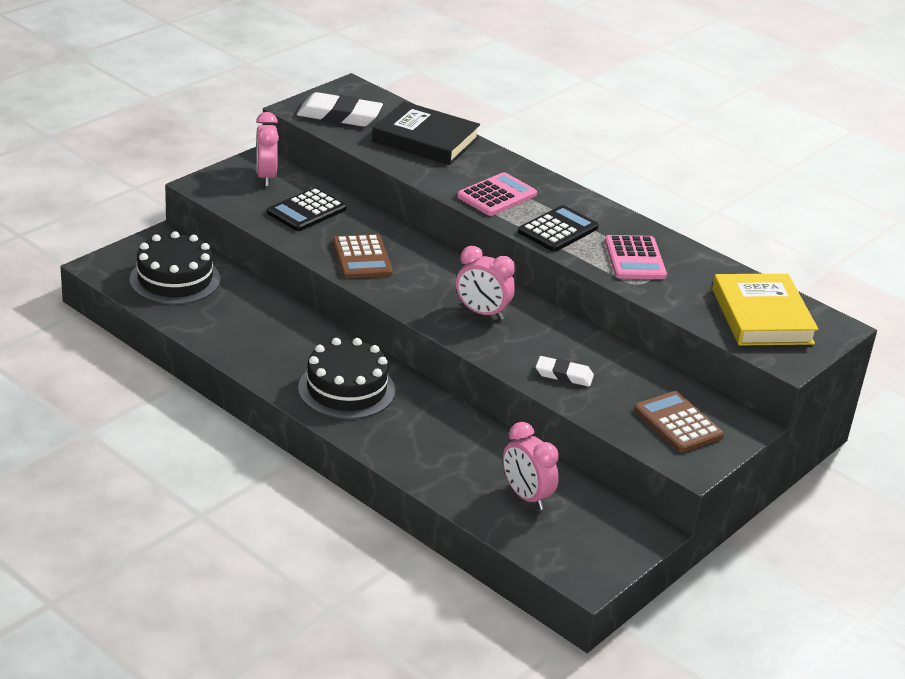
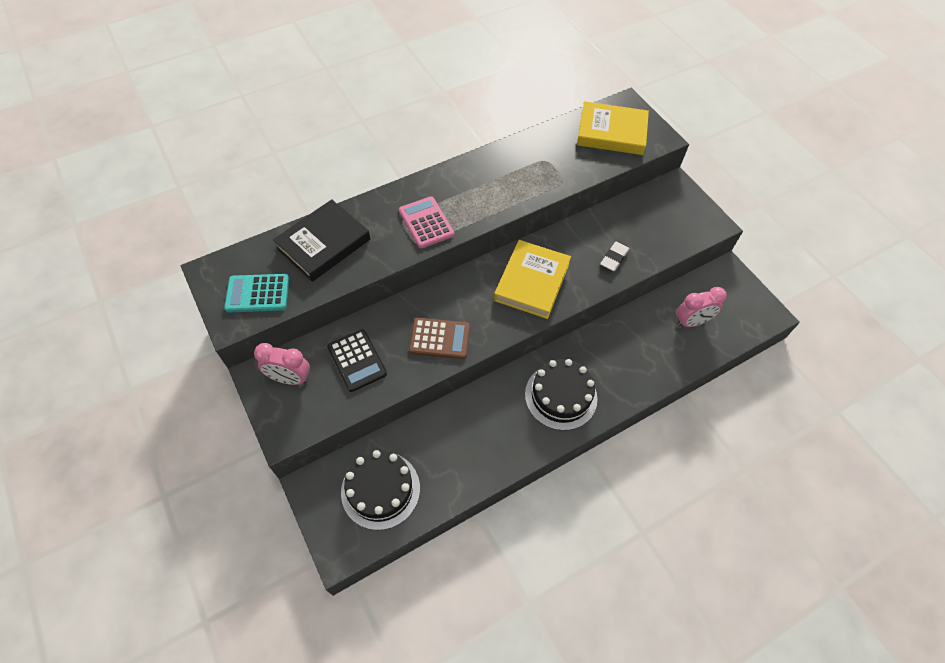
camera: 70 degrees left, 25 degrees up
white eraser [297,92,383,127] -> turquoise calculator [224,274,289,313]
pink clock [456,246,515,320] -> yellow book [494,240,571,319]
black calculator [518,205,599,252] -> none
pink calculator [605,235,667,279] -> none
brown calculator [634,391,724,452] -> none

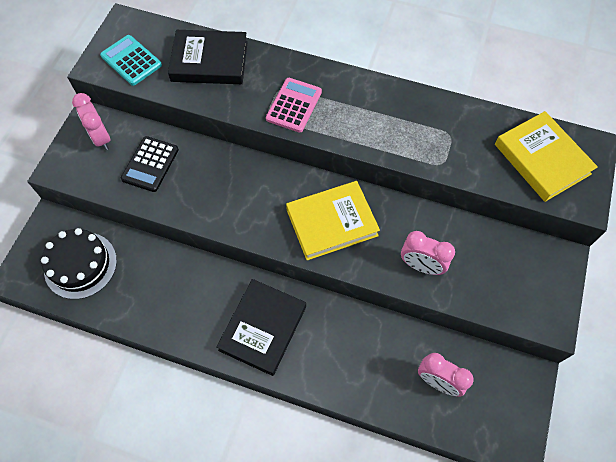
camera: 50 degrees right, 5 degrees up
brown calculator [409,318,470,359] -> none
black cake [525,359,598,430] -> black book [216,279,306,376]
white eraser [600,242,630,271] -> pink clock [401,231,455,275]

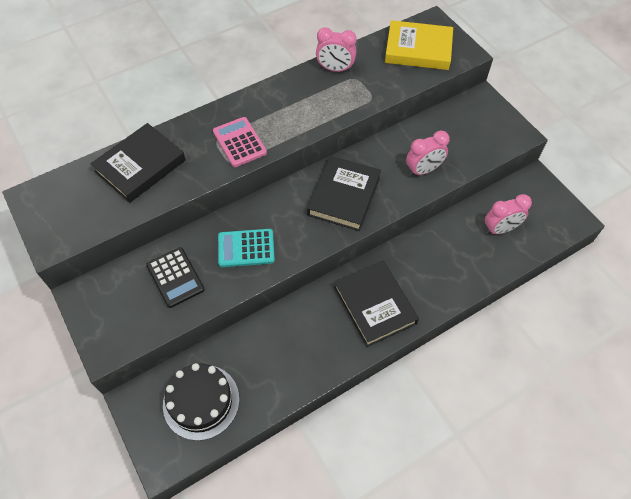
camera: 50 degrees left, 5 degrees down
pink clock [72,93,111,150] -> pink clock moved to [316,27,357,72]
turquoise calculator [100,35,162,86] -> turquoise calculator moved to [218,229,275,267]
yellow book [286,181,380,260] -> black book [307,156,381,231]

